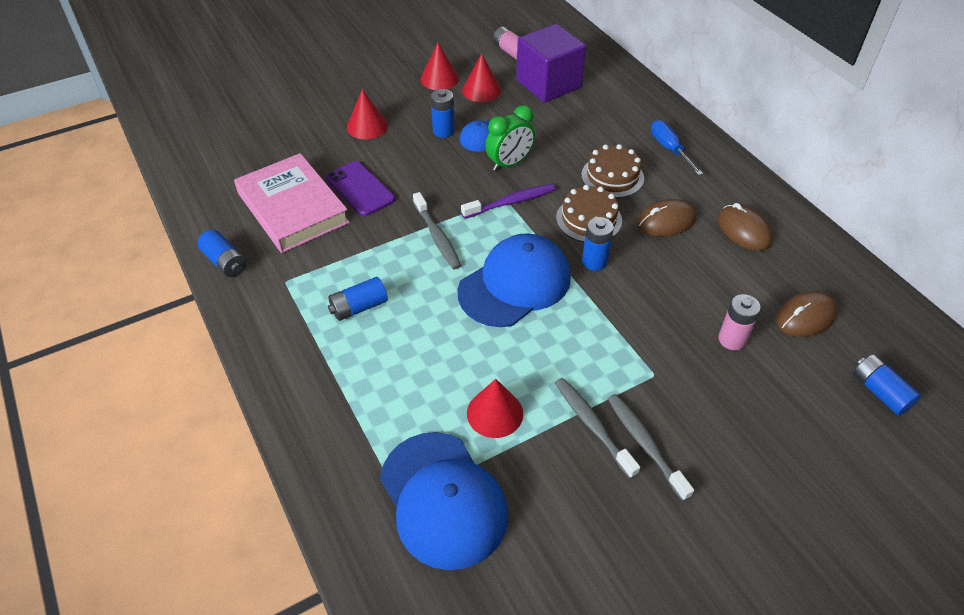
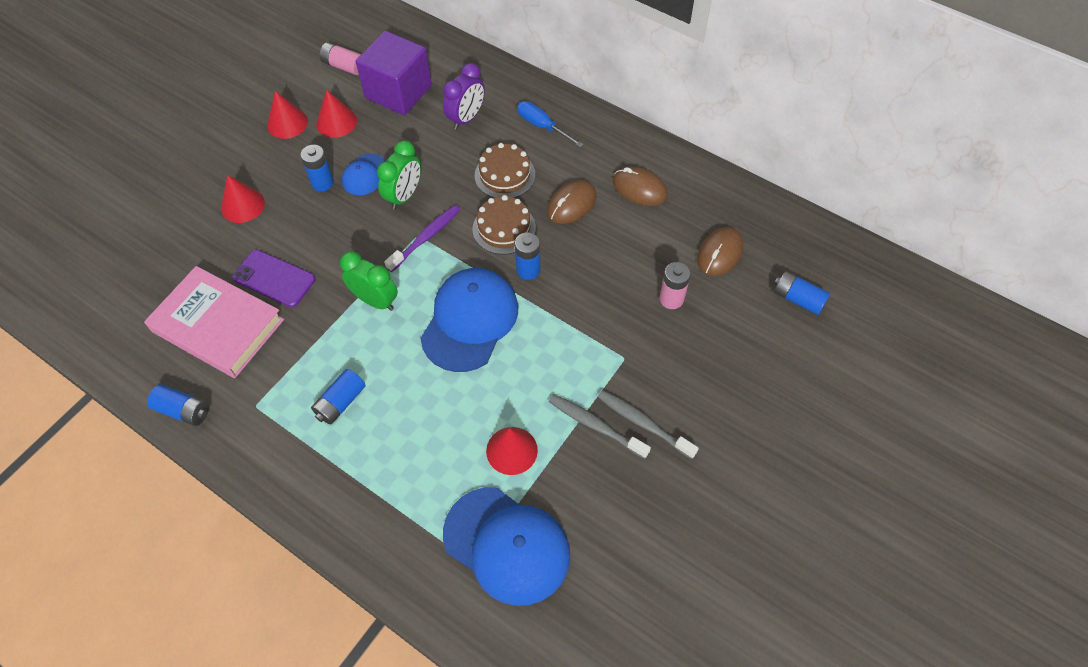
camera: 25 degrees left, 10 degrees up
grey toothbrush [413,192,461,269] -> green clock [340,251,398,311]
none -> purple clock [443,63,485,130]

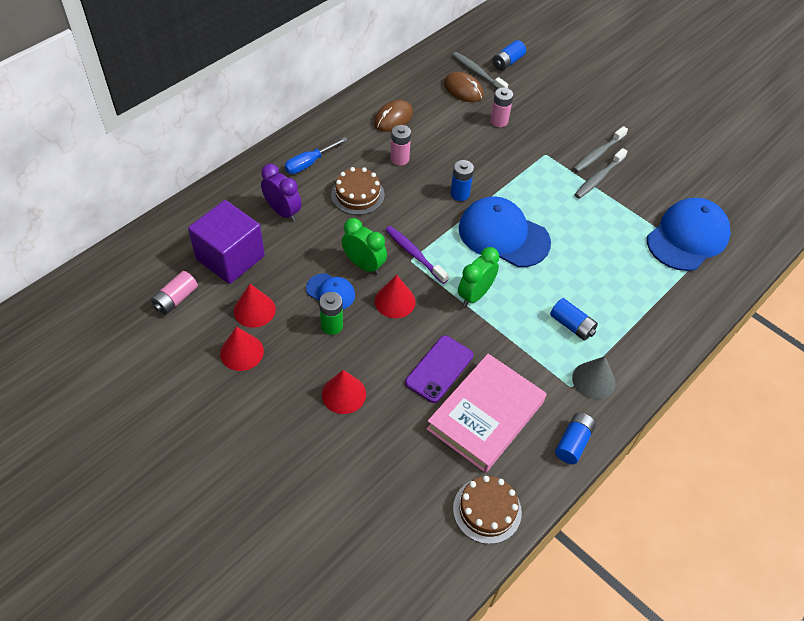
camera: 85 degrees left, 5 degrees down
blue battery [301,145,334,192] -> green battery [319,292,343,335]
brown cake [473,195,536,255] -> brown cake moved to [453,476,522,544]
red cone [486,427,538,475] -> red cone moved to [375,275,416,318]
brown mouse [547,180,597,224] -> pink battery [390,125,411,166]
none -> grey toothbrush [452,52,508,89]
none -> grey cone [572,356,615,400]

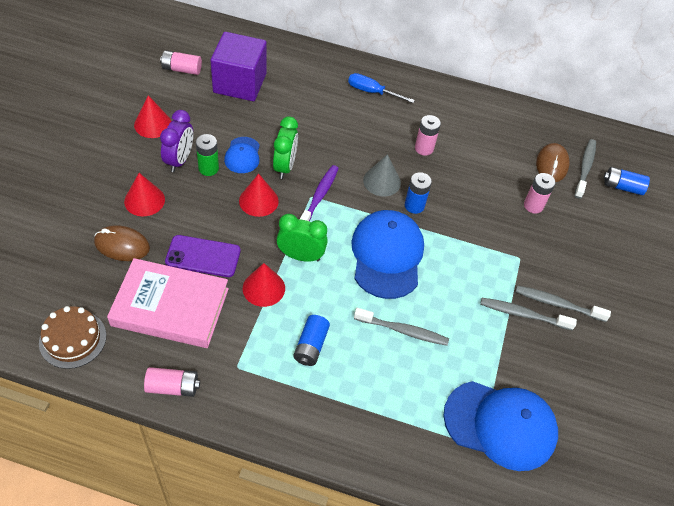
camera: 60 degrees right, 0 degrees up
red cone [234,284,276,328] -> red cone moved to [243,263,285,307]
purple clock [261,164,302,222] -> purple clock moved to [160,110,193,172]
brown cake [331,167,385,215] -> none
brown mouse [374,100,413,132] -> brown mouse moved to [94,225,150,261]
blue battery [555,413,596,464] -> pink battery [144,367,200,397]
grey cone [572,356,615,400] -> grey cone moved to [363,154,401,196]
none -> grey toothbrush [354,308,449,346]

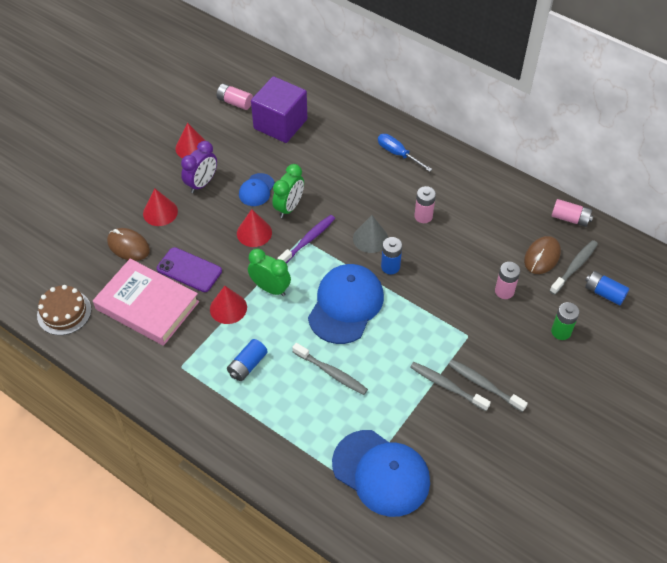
camera: 25 degrees right, 0 degrees up
pink battery [144,367,200,397] -> pink battery moved to [551,199,593,227]
green battery [196,134,219,176] -> green battery moved to [551,302,579,340]

